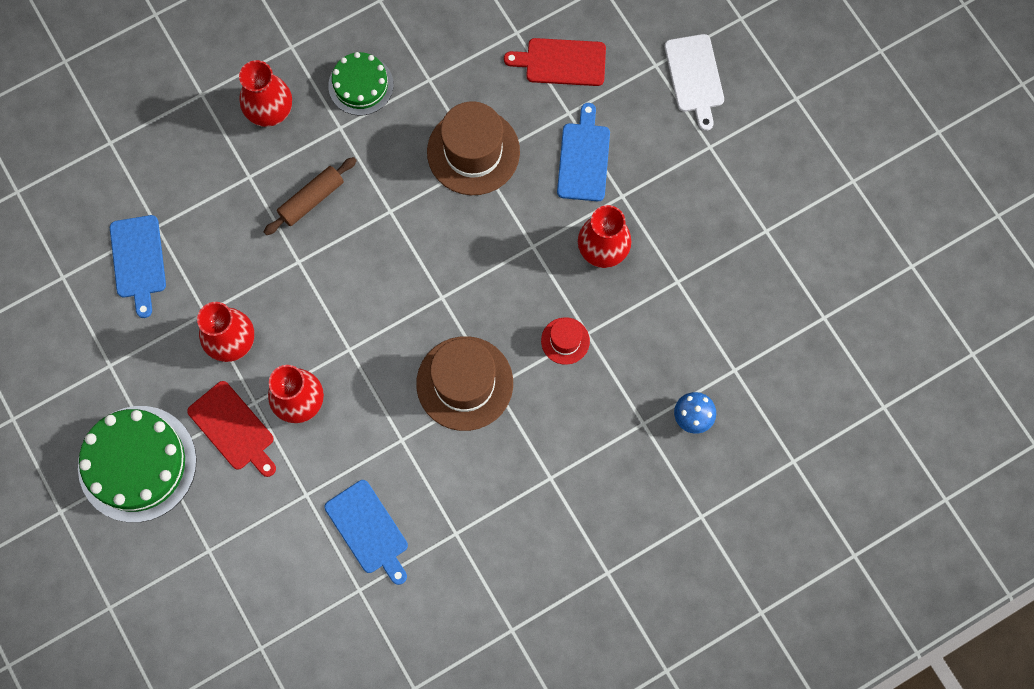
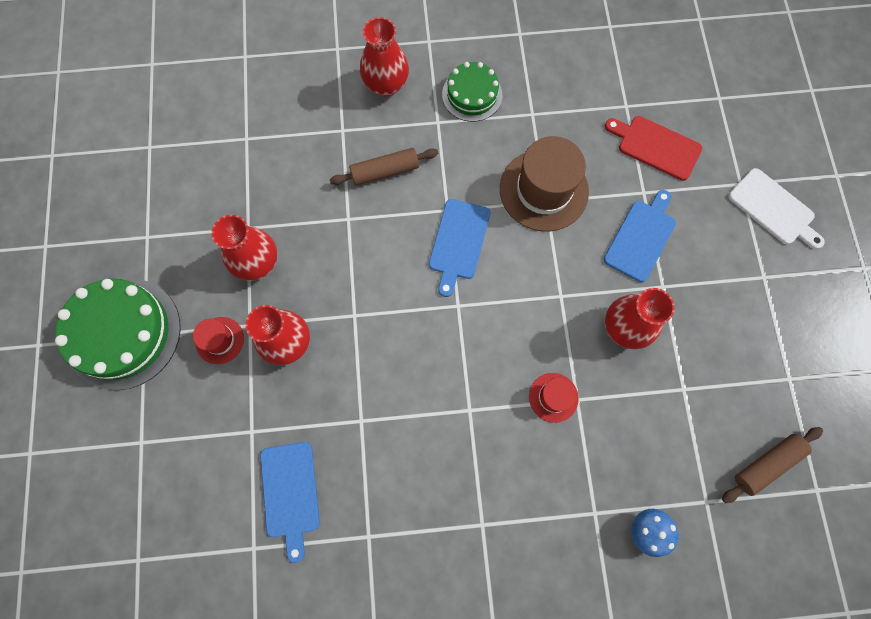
camera: 25 degrees right, 0 degrees up
blue cutting board [110,215,166,318] -> blue cutting board moved to [429,199,490,297]
red cutting board [187,381,276,477] -> red hat [193,317,244,364]
brown hat [416,336,513,431] -> none
white cutting board [664,34,724,131] -> white cutting board turned 60 degrees counterclockwise [728,168,825,249]
none -> brown rolling pin [722,427,823,503]

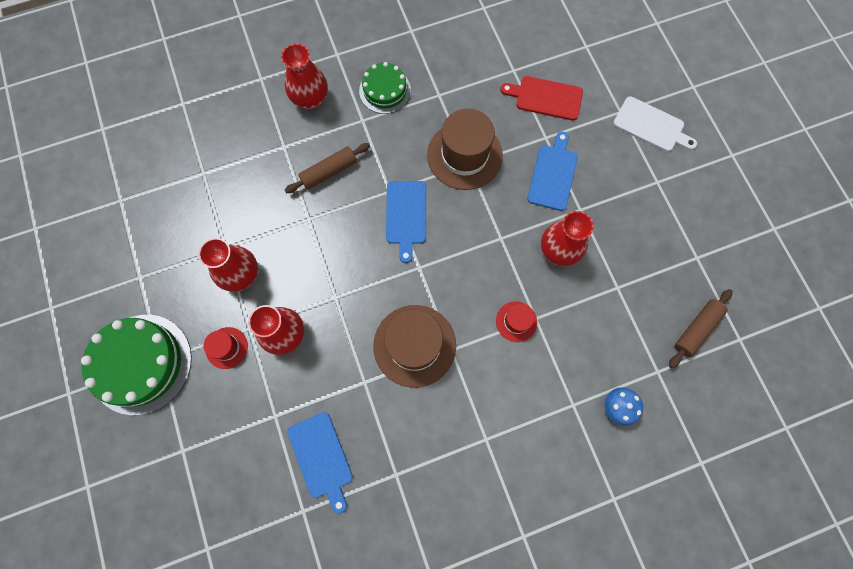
camera: 15 degrees left, 0 degrees up
none -> brown hat [373,305,456,388]

